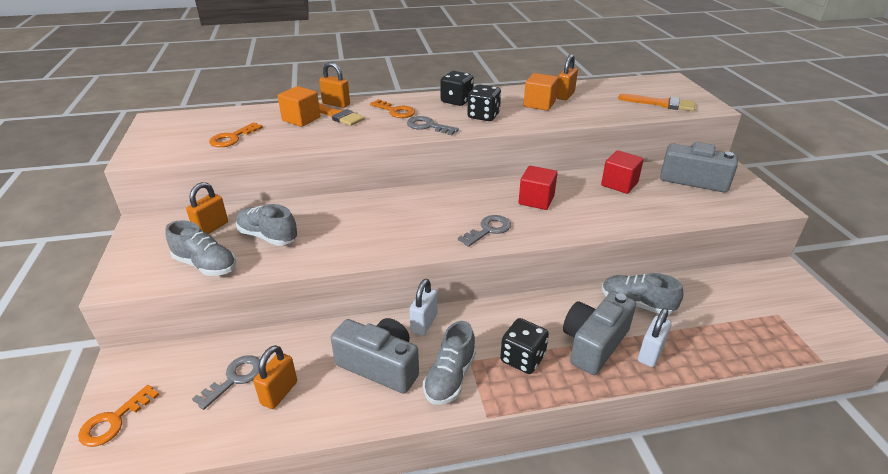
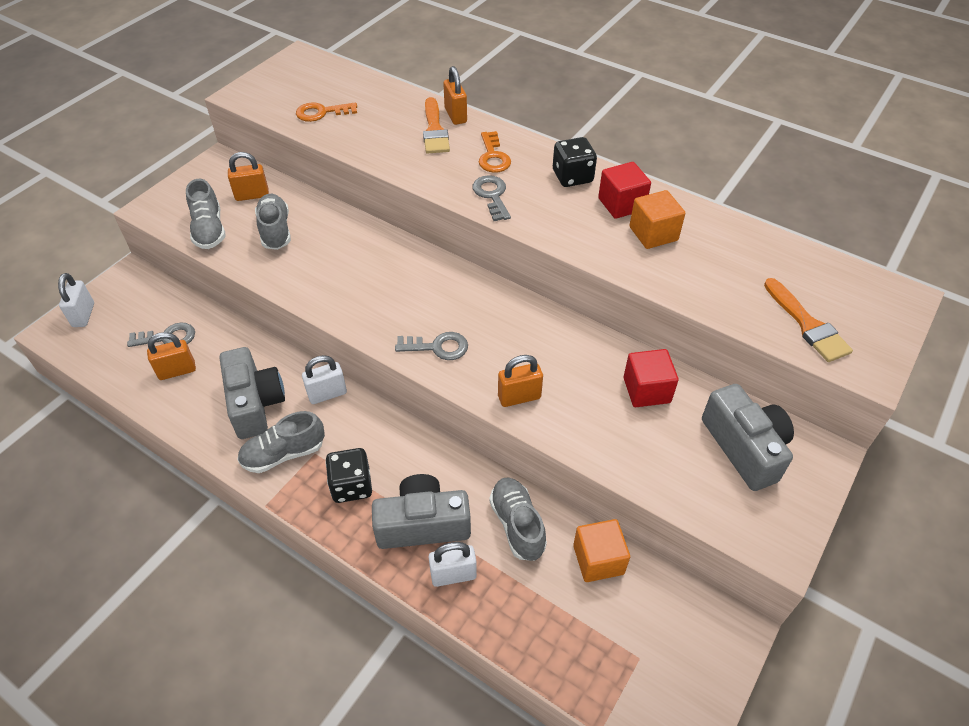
camera: 45 degrees right, 15 degrees up
orange key [78,385,159,447] -> white padlock [58,273,94,327]
orange cube [278,86,321,127] -> orange cube moved to [573,519,630,582]
black dice [467,84,501,121] -> none
red cube [519,166,557,210] -> red cube moved to [598,162,651,219]
orange padlock [556,54,578,100] -> orange padlock moved to [498,355,543,407]

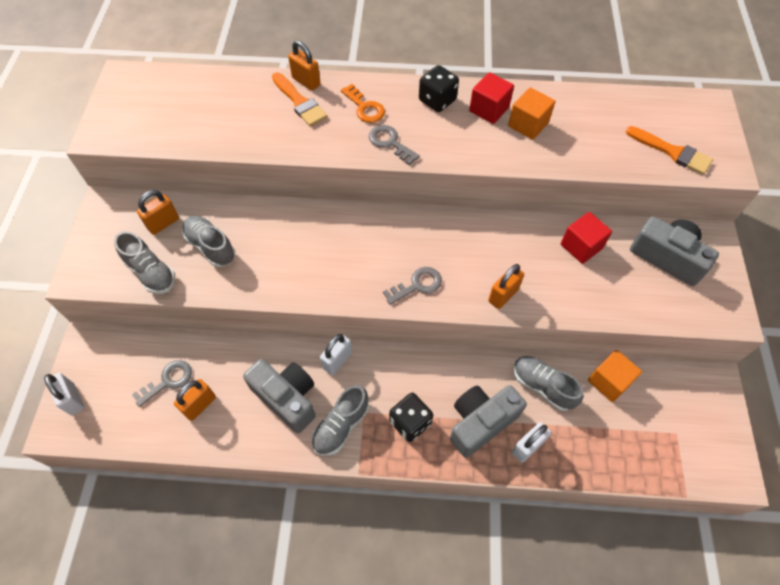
camera: 30 degrees left, 10 degrees up
orange key [296,102,357,122] -> none

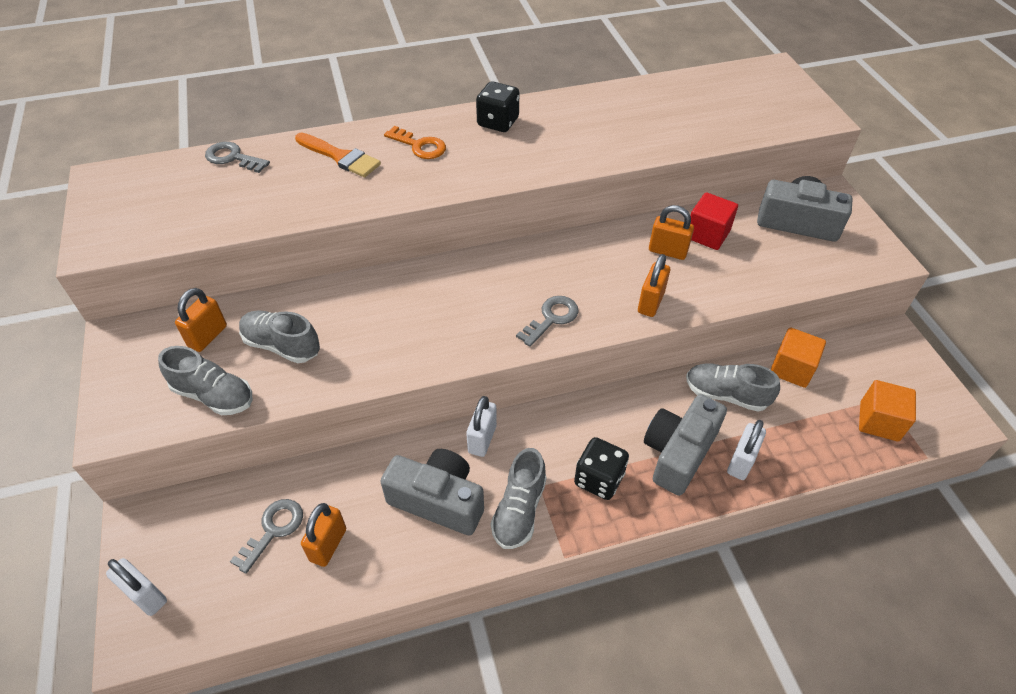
camera: 20 degrees left, 10 degrees down
orange padlock [288,40,321,91] -> orange padlock moved to [649,205,694,260]
grey key [369,125,420,165] -> grey key moved to [205,142,270,173]
red cube [469,72,514,124] -> none
orange cube [508,87,555,140] -> orange cube moved to [859,380,916,441]
orange brush [626,126,713,175] -> none

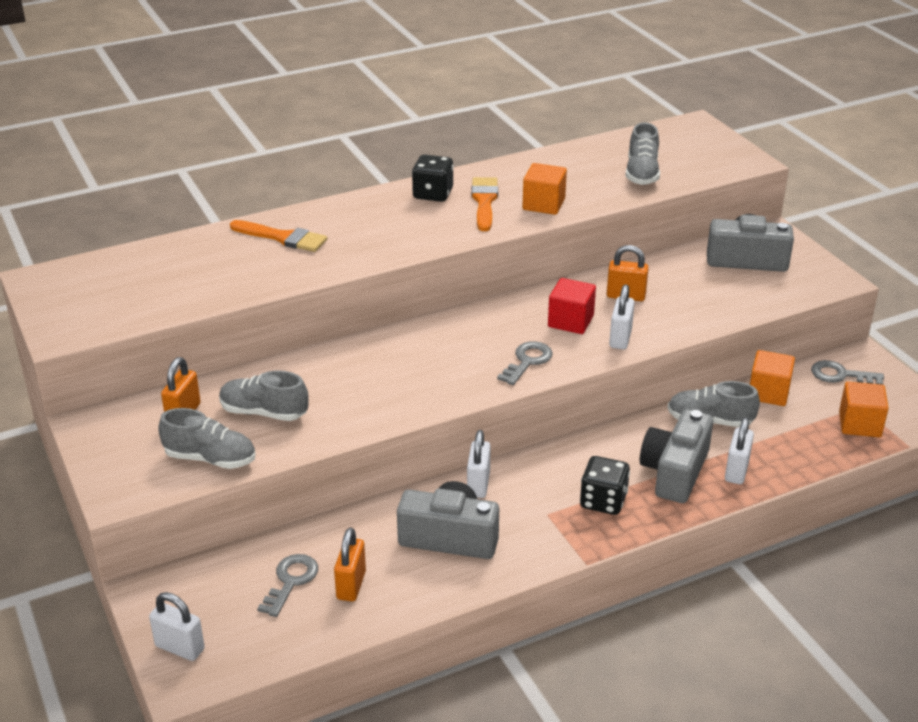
camera: 10 degrees left, 15 degrees down
grey key [205,142,270,173] -> grey key moved to [811,360,884,385]
orange key [384,126,446,159] -> none
grey shoe [491,448,547,549] -> grey shoe moved to [626,122,660,185]
orange padlock [638,254,670,317] -> white padlock [609,285,635,350]
red cube [690,192,738,250] -> red cube moved to [548,278,596,334]
none -> orange brush [471,177,498,231]
none -> orange cube [523,163,567,215]

